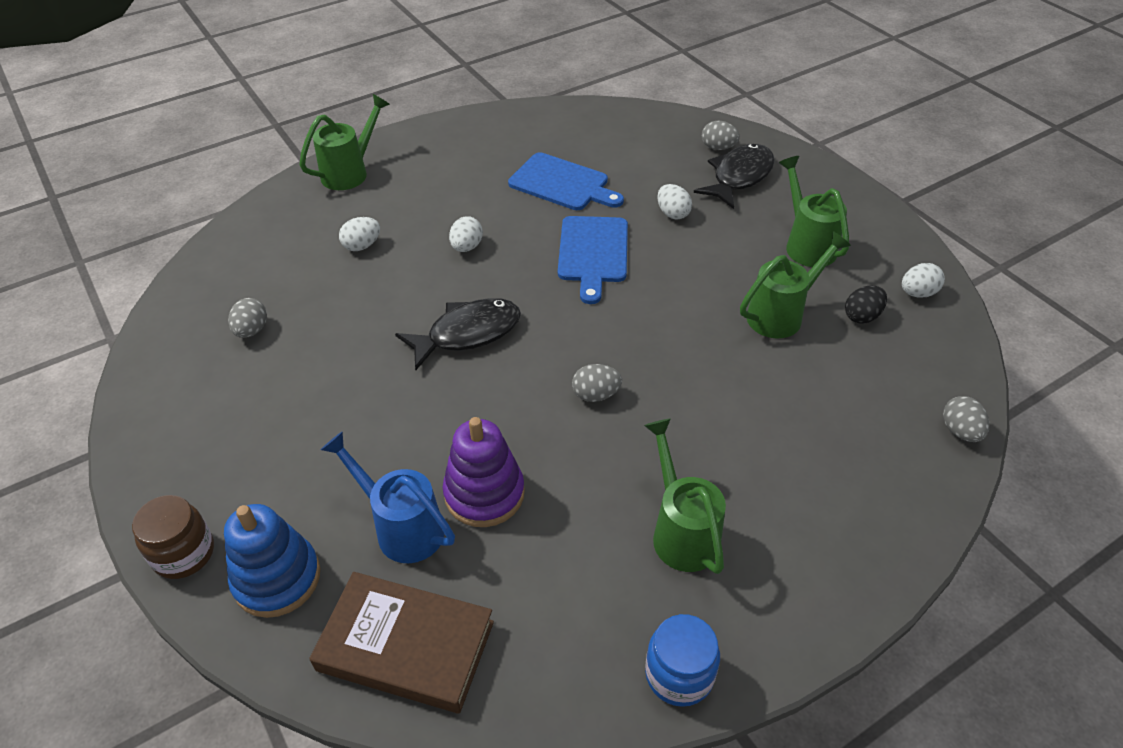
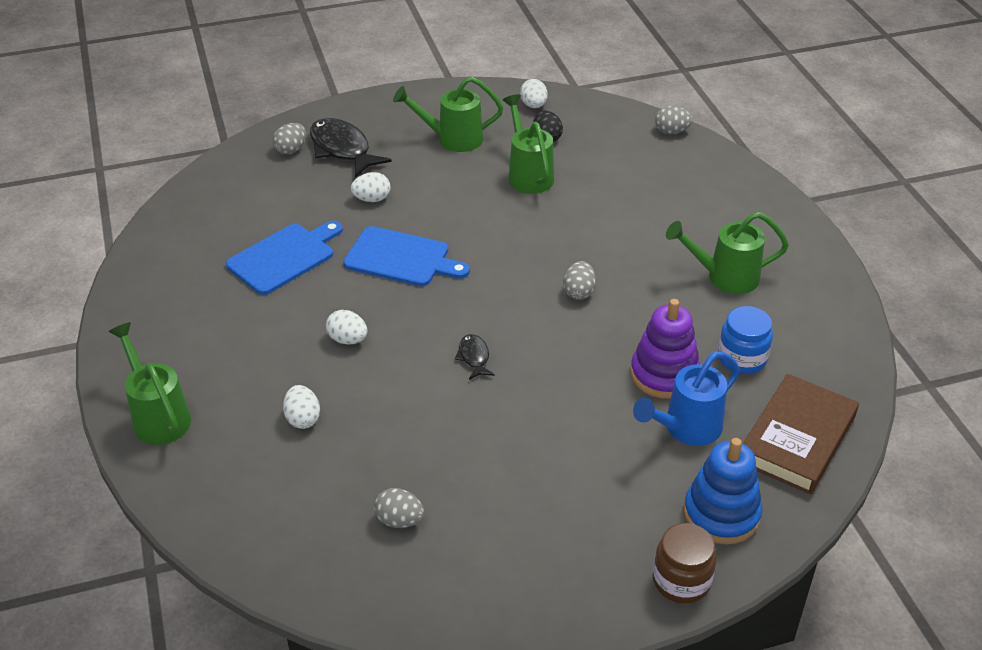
camera: 75 degrees left, 5 degrees down
black fish [395,298,521,370] -> black fish [455,334,495,380], size x0.50
blue jar [645,614,720,707] -> blue jar moved to [718,306,773,374]

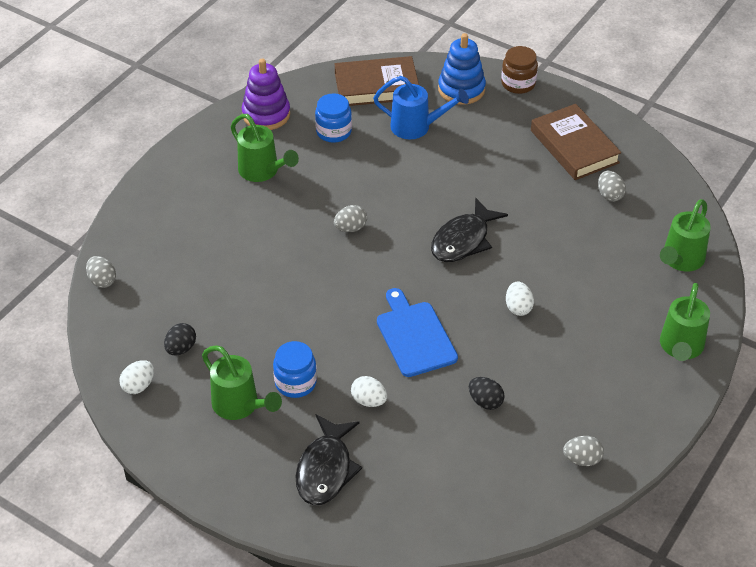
camera: 130 degrees left, 5 degrees up
blue cutting board [226,221,343,295] -> black egg [469,377,505,410]
grey egg [273,123,306,154] -> grey egg moved to [563,436,604,466]
white egg [283,385,320,429] -> none
black fish [455,334,495,380] -> black fish [431,197,508,262], size x2.00
green watering can [503,94,554,194] -> green watering can moved to [660,199,711,271]
purple stacking toy [631,299,700,399] -> purple stacking toy moved to [242,59,290,130]
none -> blue jar [273,341,317,398]
none -> brown book [531,104,621,180]

